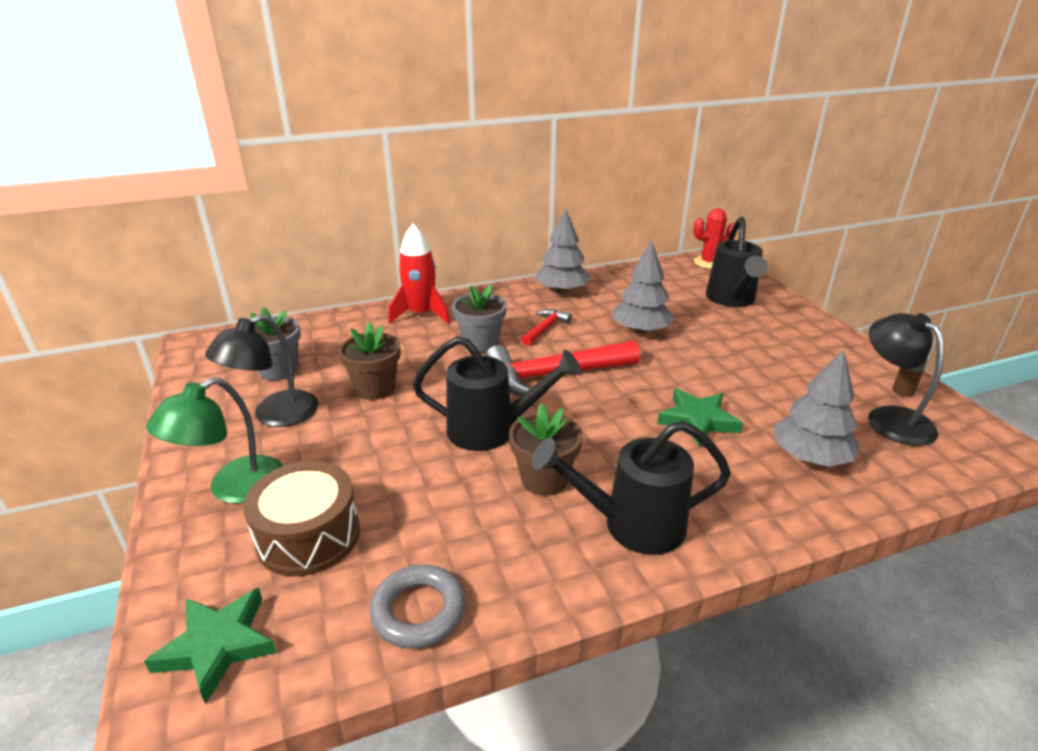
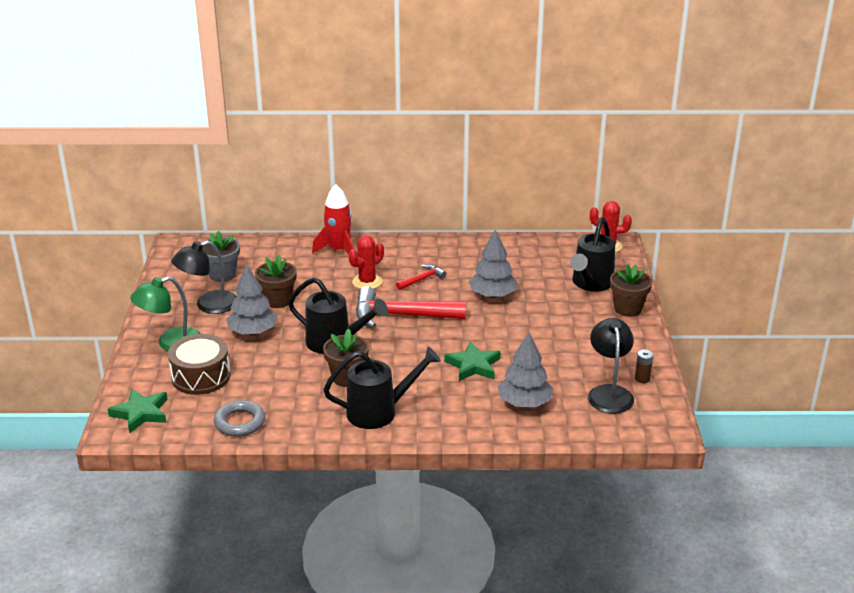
camera: 20 degrees right, 0 degrees up
grey flower pot [452,284,507,352] -> red cactus [348,235,384,289]
black watering can [532,421,731,555] -> black watering can turned 150 degrees clockwise [323,347,441,429]
grey tree [536,208,591,294] -> grey tree moved to [226,264,277,335]
none -> brown flower pot [610,264,652,317]

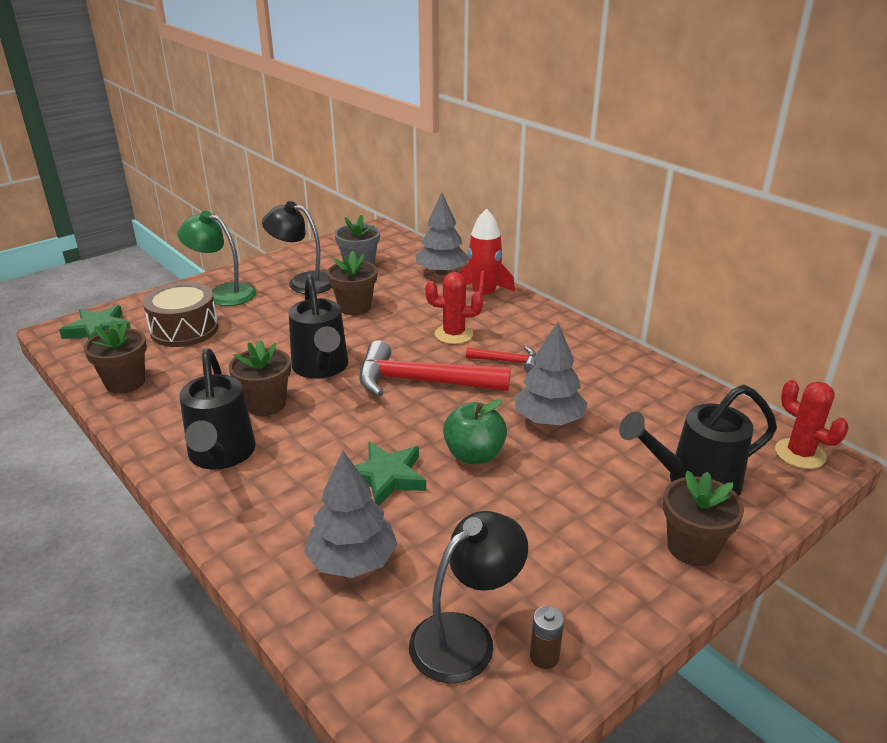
camera: 50 degrees right, 0 degrees up
grey ring [214,400,265,437] -> brown flower pot [84,319,147,394]
grey tree [226,264,277,335] -> grey tree moved to [416,192,468,275]
black watering can [323,347,441,429] -> black watering can turned 45 degrees clockwise [179,348,256,470]
red hammer [356,286,466,328] -> red hammer turned 45 degrees counterclockwise [359,340,511,397]
none -> green apple [443,399,507,464]

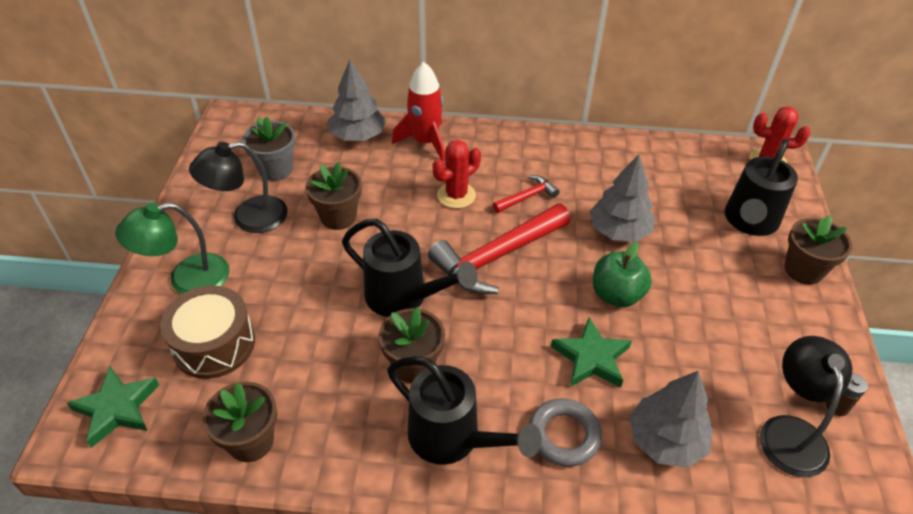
camera: 45 degrees left, 15 degrees up
none -> grey ring [529,398,602,467]

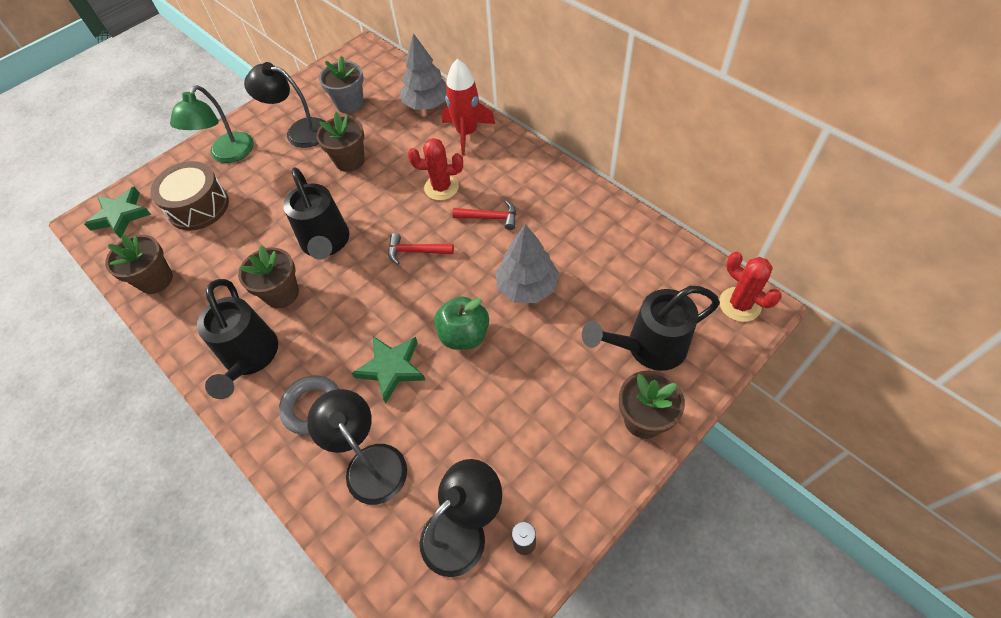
camera: 45 degrees right, 10 degrees up
green lamp [116,203,229,294] -> green lamp turned 90 degrees counterclockwise [170,85,254,163]
red hammer [428,203,571,294] -> red hammer [388,233,454,265], size x0.49
grey tree [629,371,713,468] -> black lamp [307,389,407,505]

